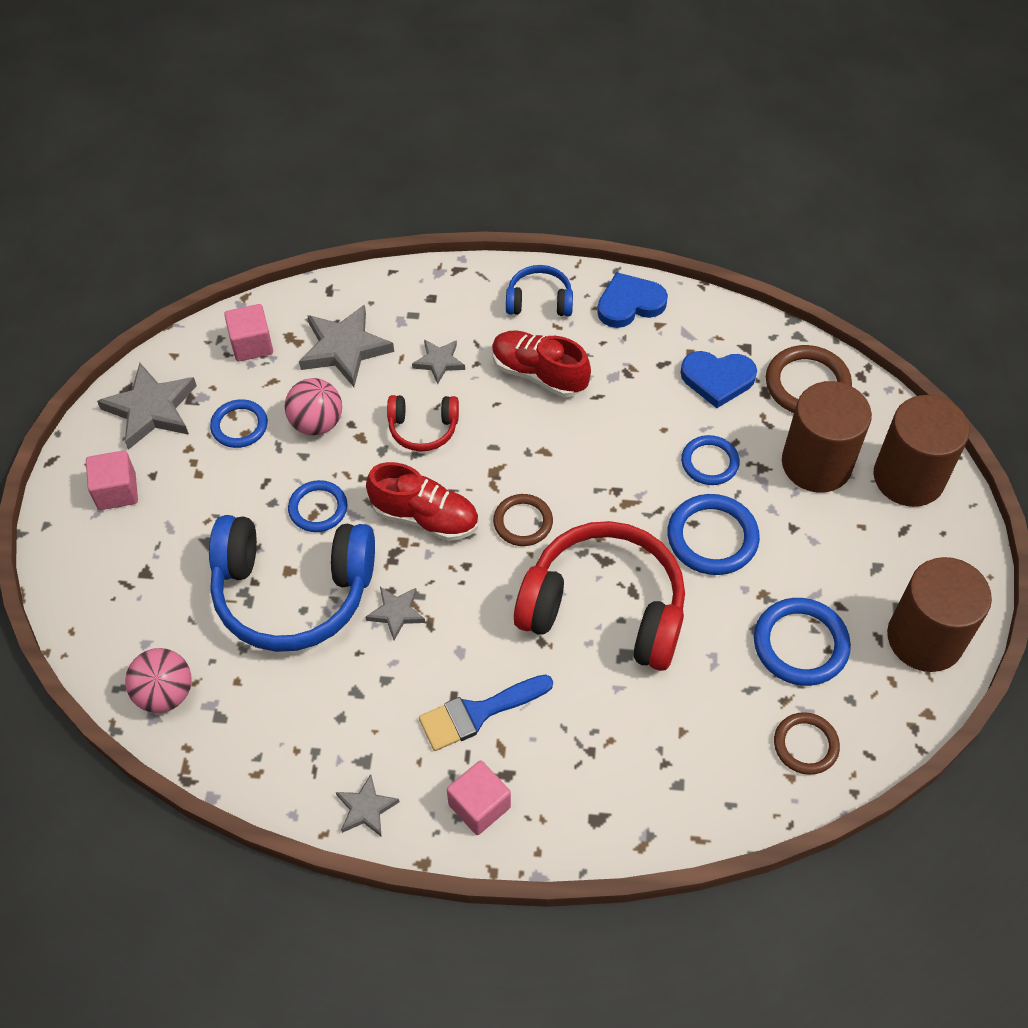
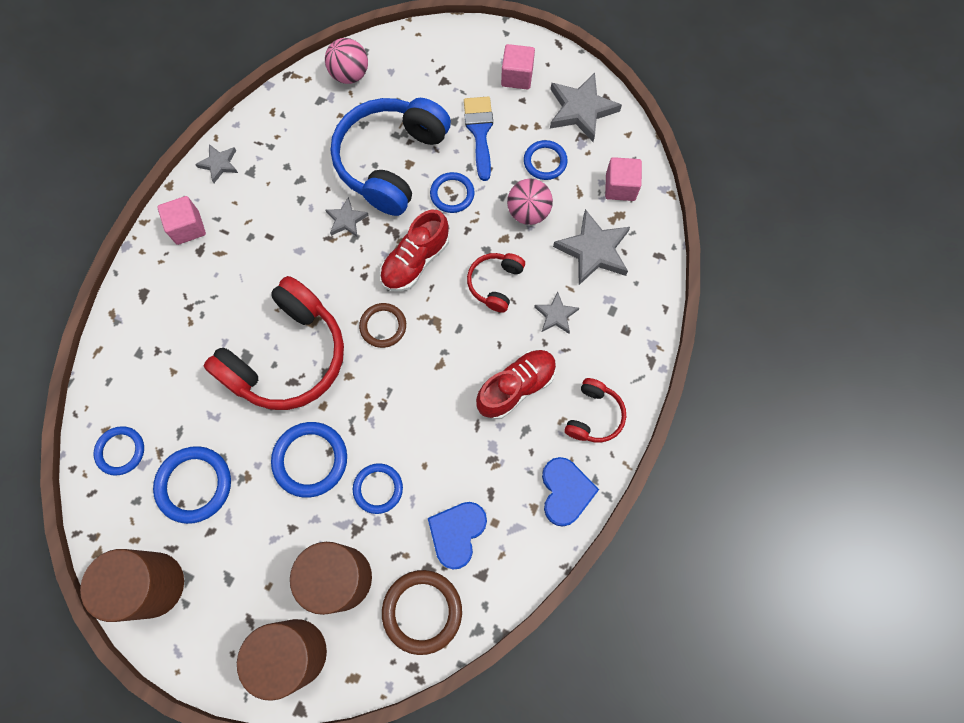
camera: 110 degrees right, 15 degrees up
blue brush [419,675,553,751] -> blue brush moved to [464,97,493,181]
blue headphones [506,265,573,316] -> red headphones [564,378,626,442]
brown ring [774,712,840,775] -> blue ring [94,426,144,476]

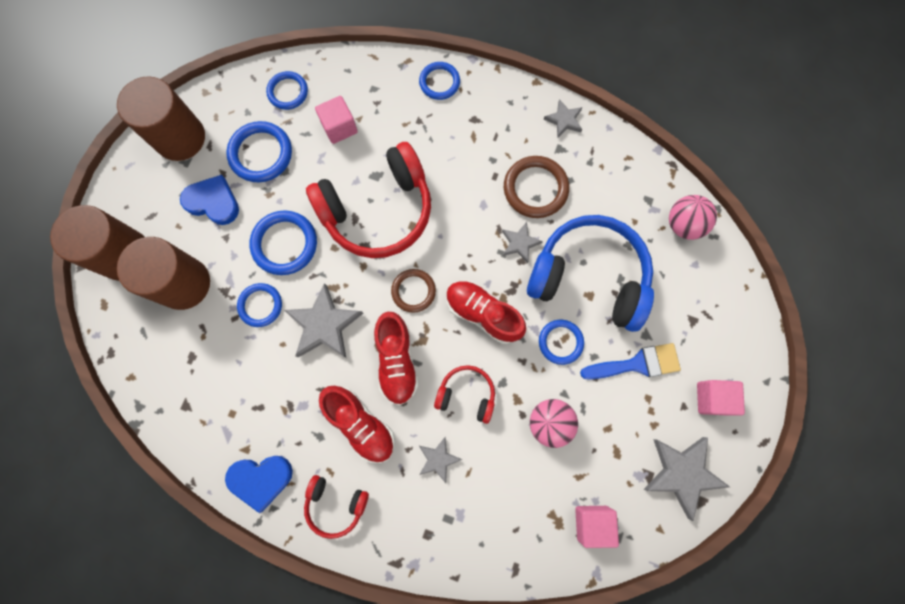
camera: 85 degrees right, 5 degrees up
pink cube [157,196,206,245] -> pink cube moved to [315,96,358,144]
red headphones [204,276,344,410] -> red headphones turned 60 degrees counterclockwise [306,142,431,258]
brown ring [382,570,462,655] -> brown ring moved to [504,156,569,218]
blue heart [428,502,487,570] -> blue heart moved to [180,175,239,225]
blue ring [524,140,568,180] -> blue ring moved to [419,62,460,100]
grey star [553,209,630,285] -> grey star moved to [284,283,363,358]
none -> red shoe [374,312,419,405]

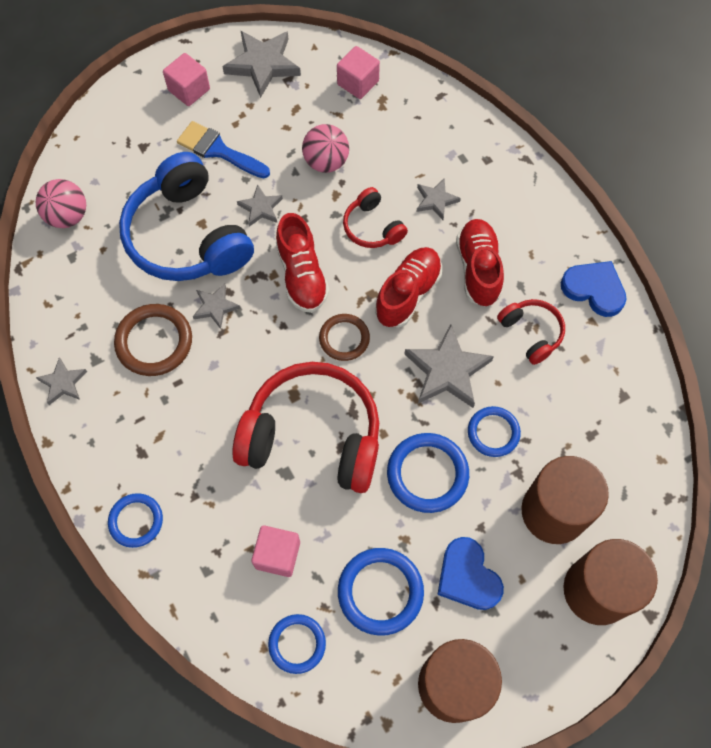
camera: 140 degrees left, 10 degrees down
red headphones [304,475,369,539] -> red headphones moved to [497,299,565,365]
blue ring [539,320,584,365] -> grey star [237,184,283,227]

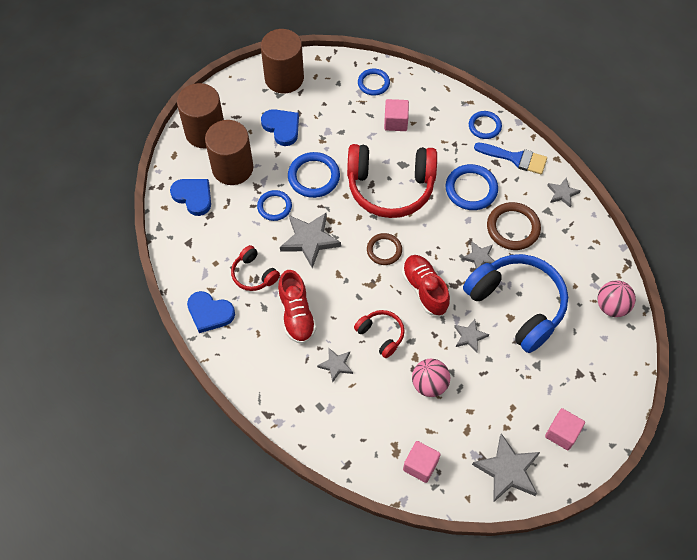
camera: 170 degrees right, 5 degrees down
blue brush [177,121,270,178] -> blue brush moved to [474,142,547,174]
blue ring [338,548,424,636] -> blue ring moved to [445,164,498,210]
red shoe [375,247,442,327] -> none
none -> blue heart [170,179,211,216]

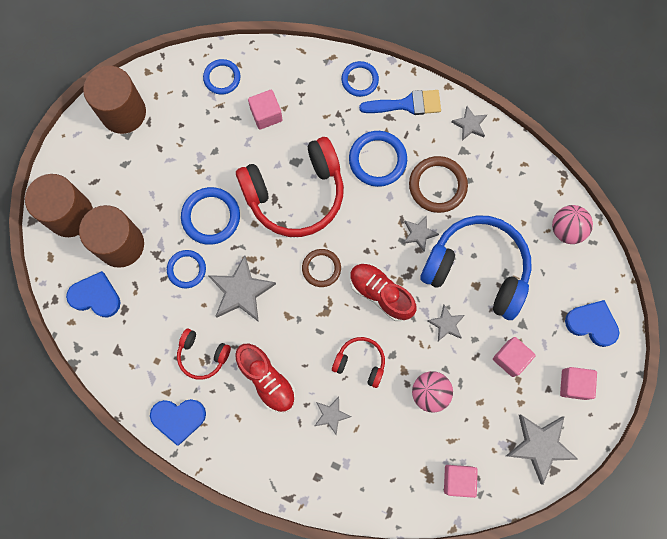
camera: 25 degrees left, 15 degrees up
blue heart [261,109,299,146] -> blue heart moved to [565,300,619,347]
none -> pink cube [493,337,536,377]

